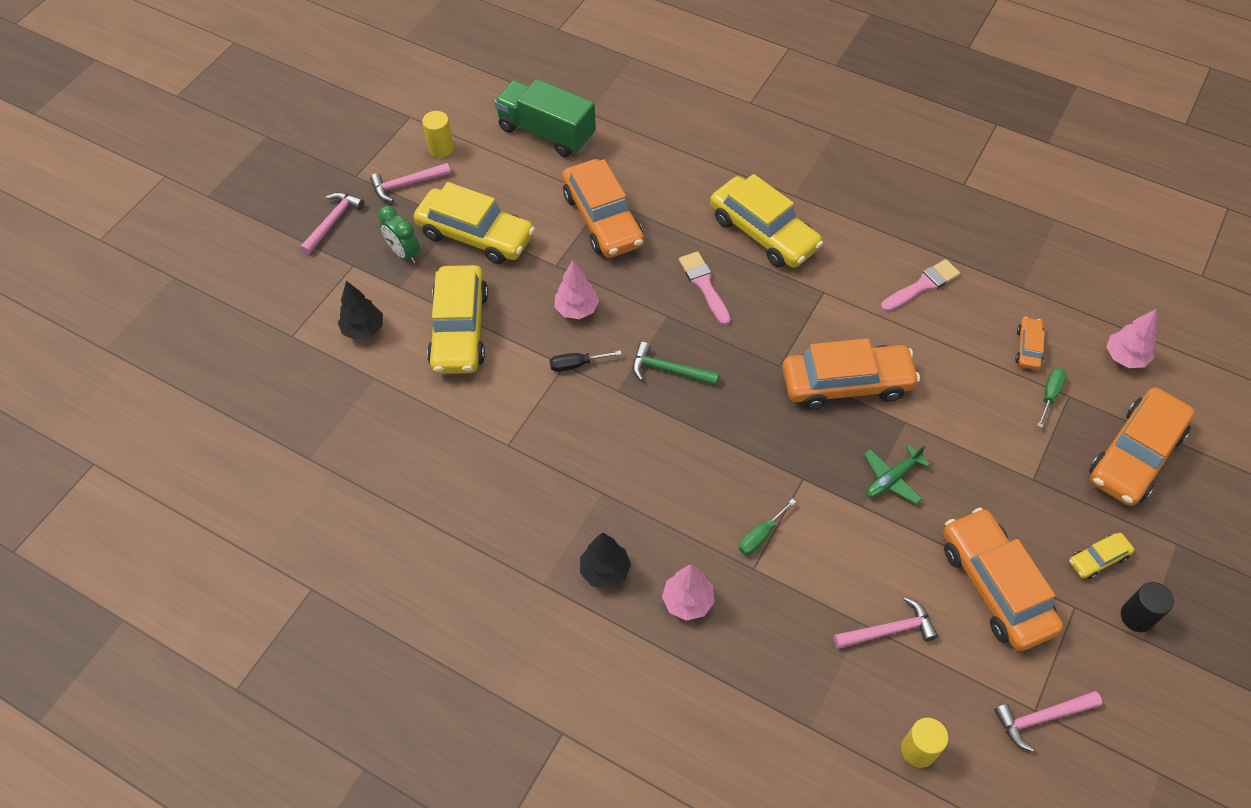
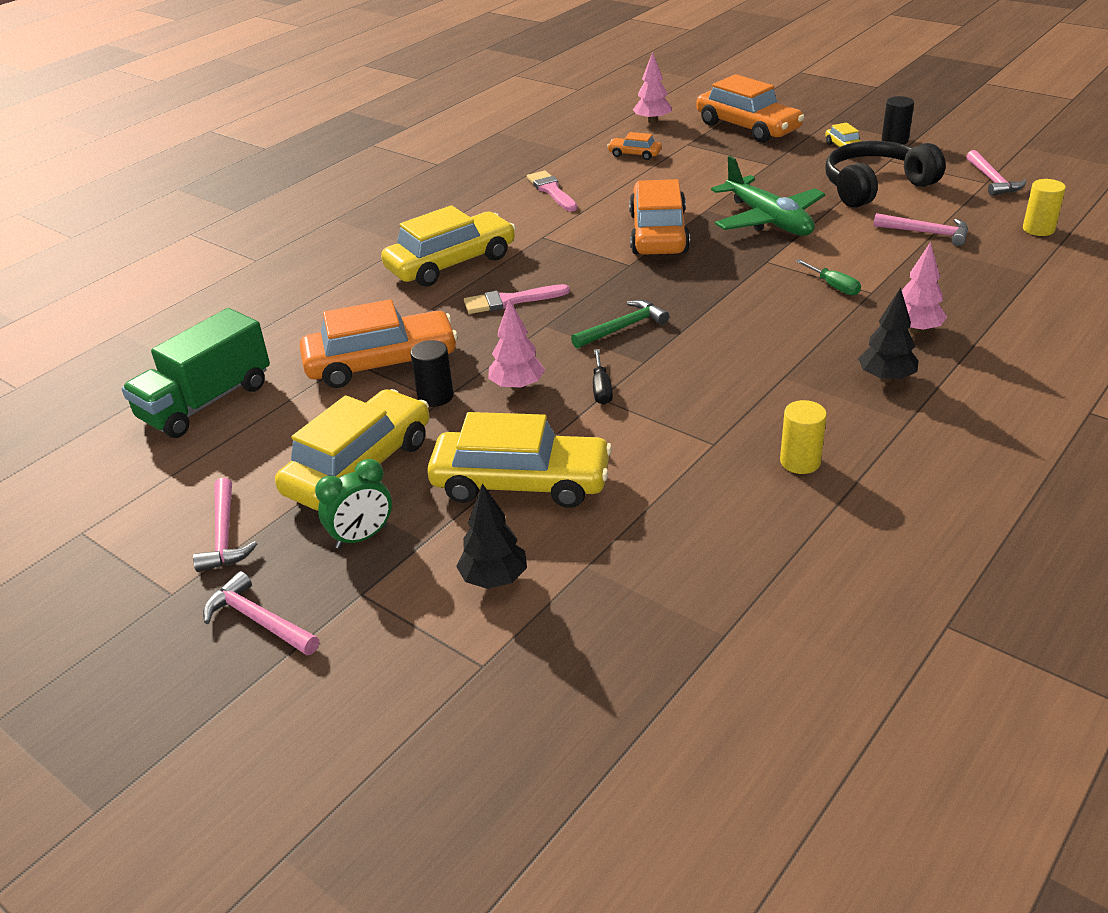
camera: 80 degrees left, 20 degrees down
yellow cylinder [422,111,454,158] -> yellow cylinder moved to [780,400,827,474]
green hammer [632,342,719,385] -> green hammer turned 150 degrees counterclockwise [571,300,669,348]
pink hammer [833,597,938,649] -> pink hammer turned 120 degrees clockwise [873,213,968,246]
green plane [864,444,930,504] -> green plane [711,156,825,236], size x1.82
orange car [943,508,1063,651] -> black headphones [826,141,946,208]
green screwdriver [1037,368,1066,428] -> none
none -> black cylinder [410,340,454,407]

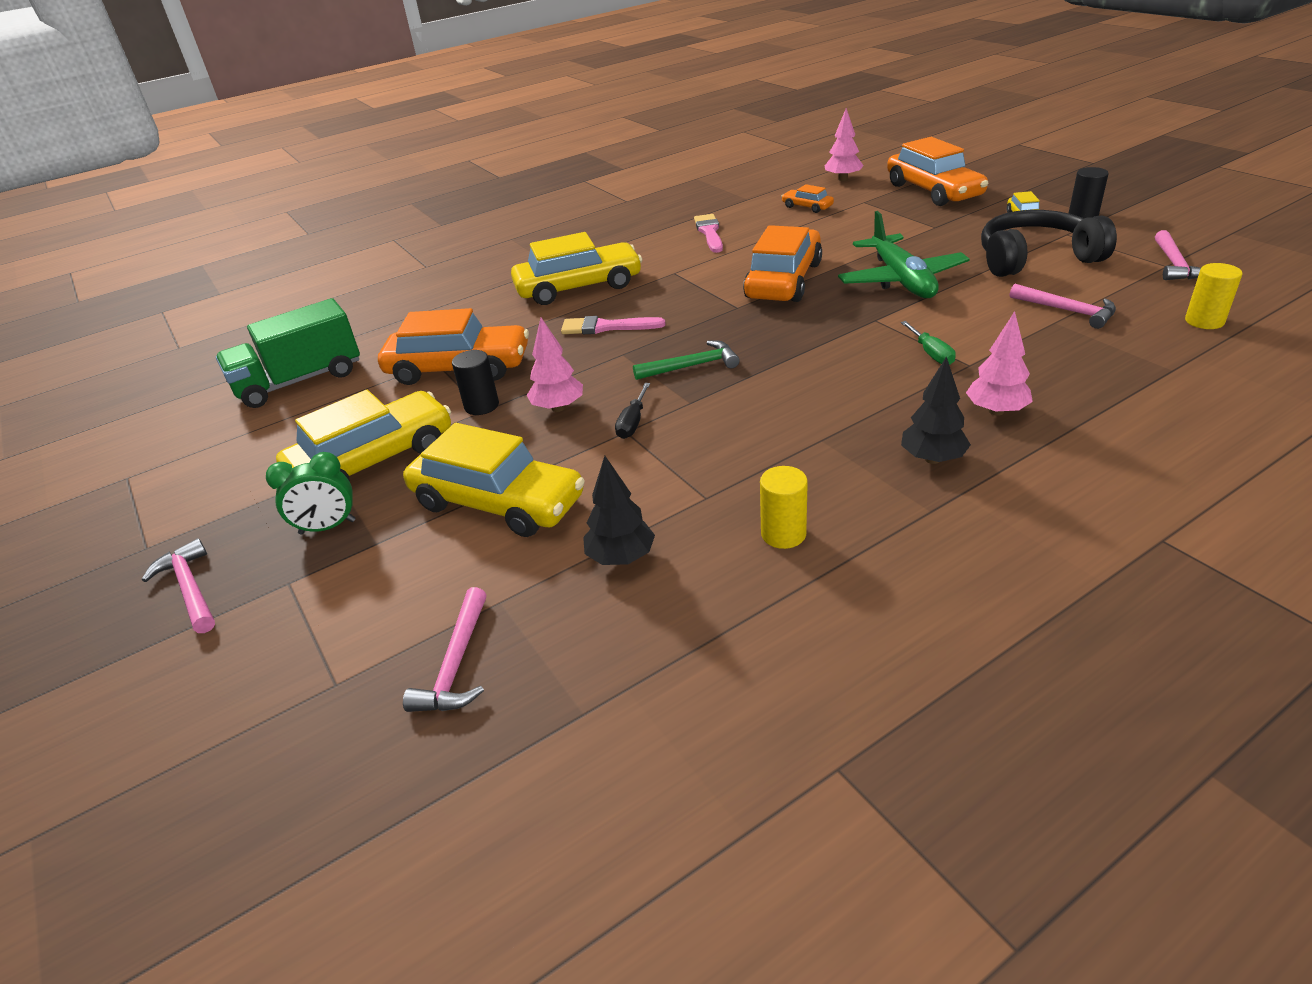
camera: 20 degrees right, 0 degrees up
pink hammer [193,478,257,572] -> pink hammer moved to [403,587,487,712]
black tree [456,483,527,589] -> black tree moved to [583,456,655,565]

